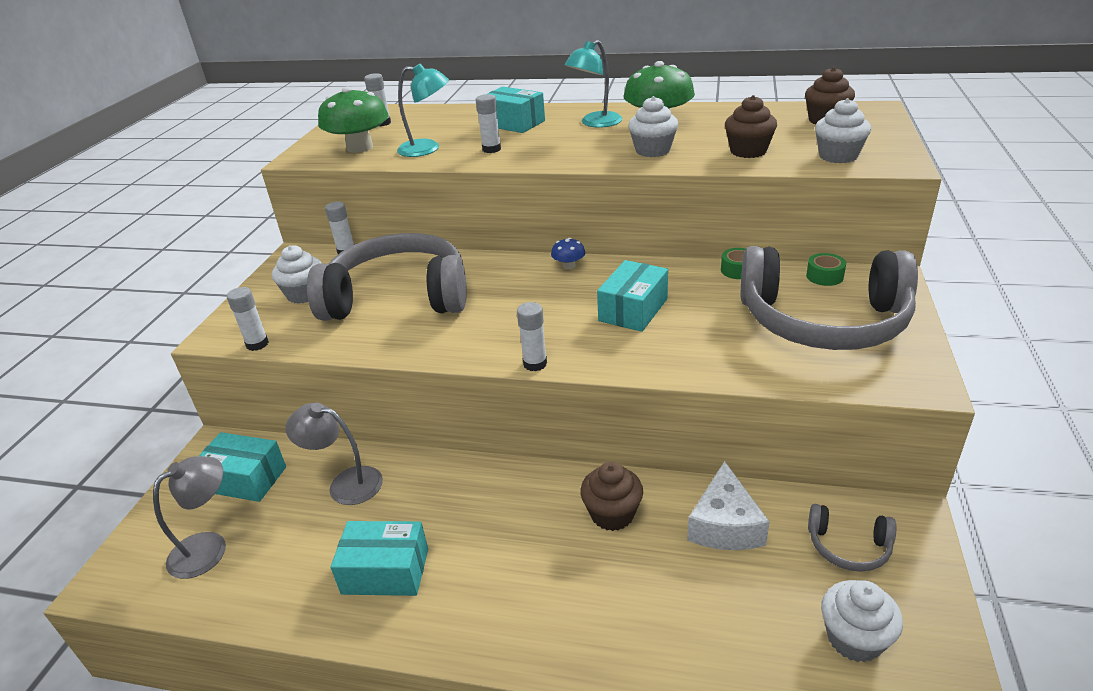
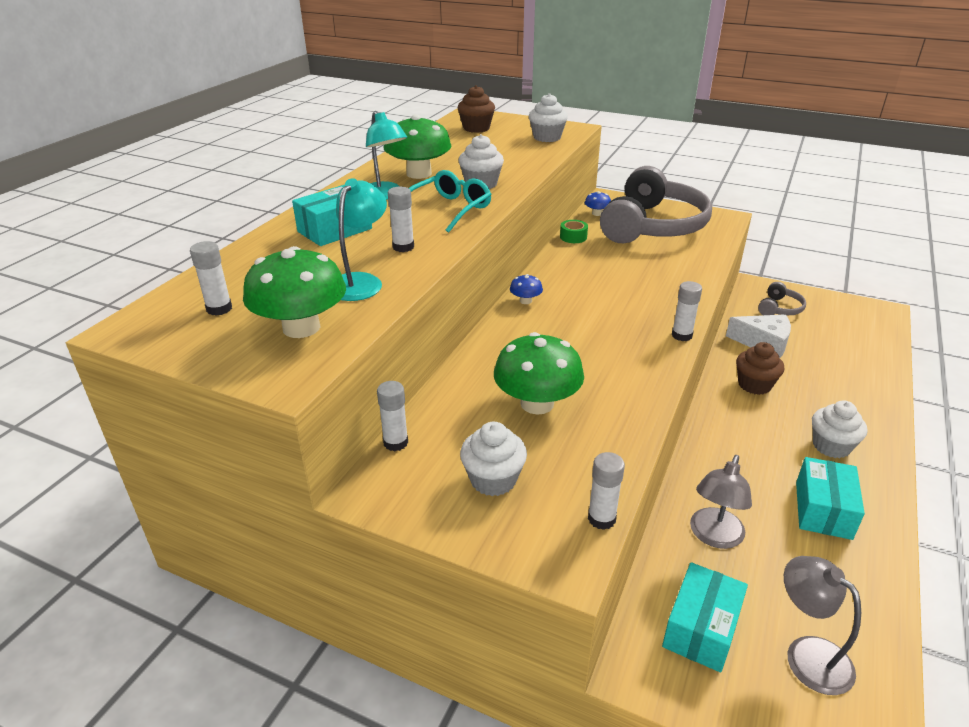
camera: 80 degrees left, 0 degrees up
grey headphones [307,233,467,321] -> green mushroom [494,332,584,414]
turquoise box [597,260,668,332] -> none
brown cupcake [725,95,777,158] -> none
green tape [806,253,846,286] -> blue mushroom [585,191,611,216]
white cupcake [821,580,903,662] -> white cupcake moved to [812,400,867,458]
none -> turquoise glasses [409,170,492,233]

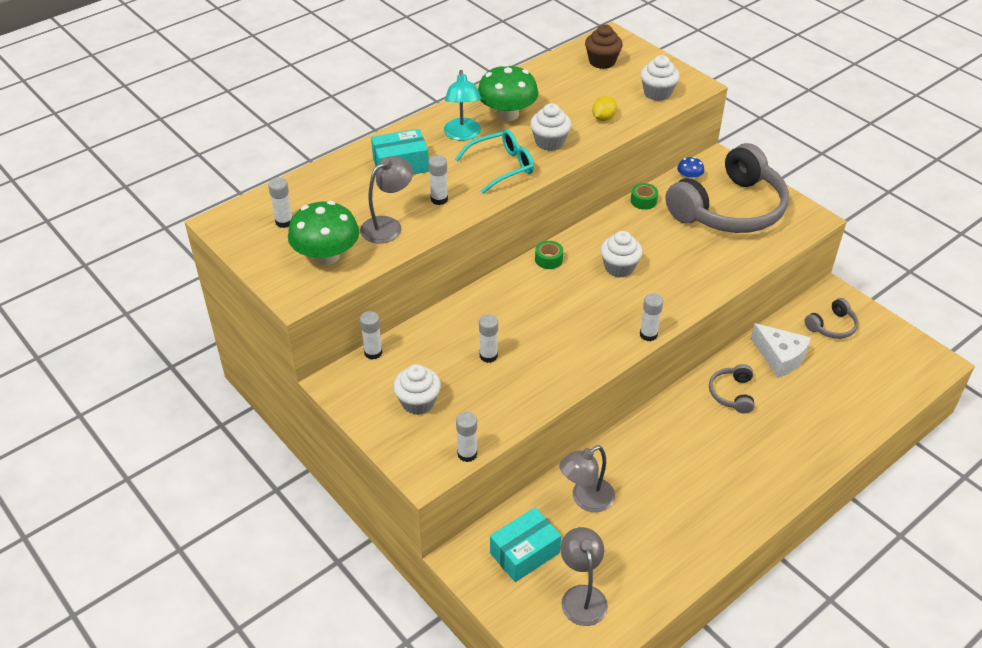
camera: 25 degrees right, 10 degrees up
turquoise lamp [336,178,387,301] -> grey lamp [360,156,413,244]
green mushroom [494,332,584,414] -> white glue stick [479,314,498,363]
blue mushroom [510,274,543,304] -> green tape [535,241,563,269]
brown cupcake [736,342,784,395] -> grey headphones [709,364,754,413]
turquoise box [796,457,865,540] -> none
white cupcake [812,400,867,458] -> white cupcake moved to [600,231,643,278]
none -> yellow lemon [592,96,617,121]

